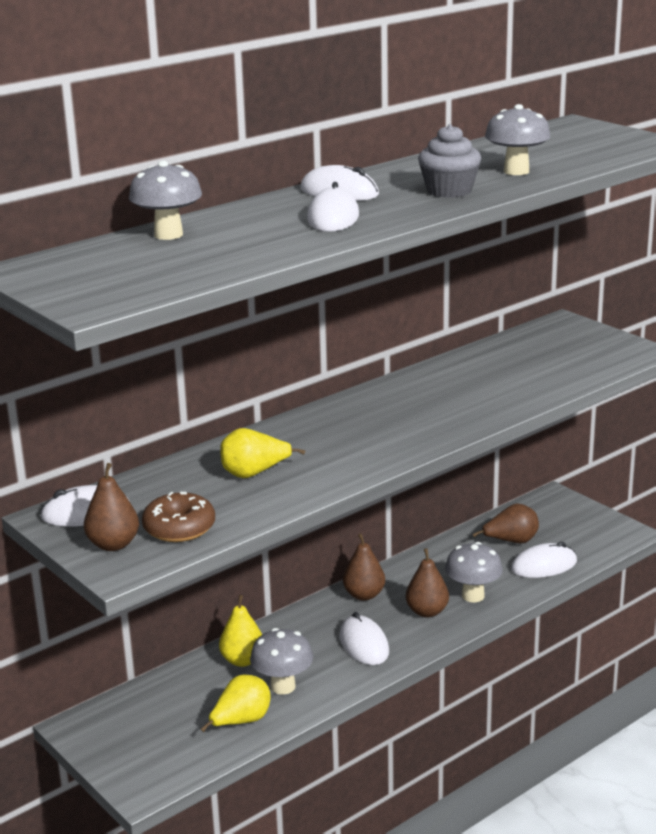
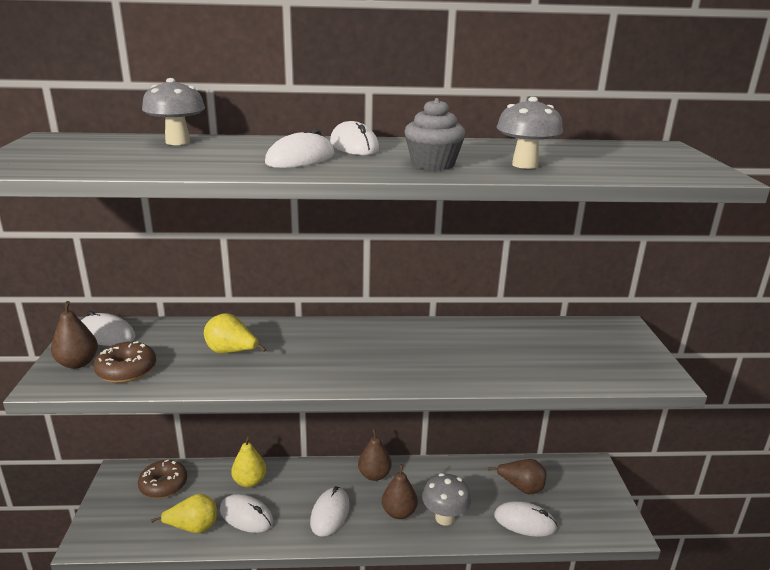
camera: 35 degrees right, 0 degrees up
grey mushroom [250,628,313,695] -> white mouse [220,494,273,533]
none -> brown donut [138,460,187,498]

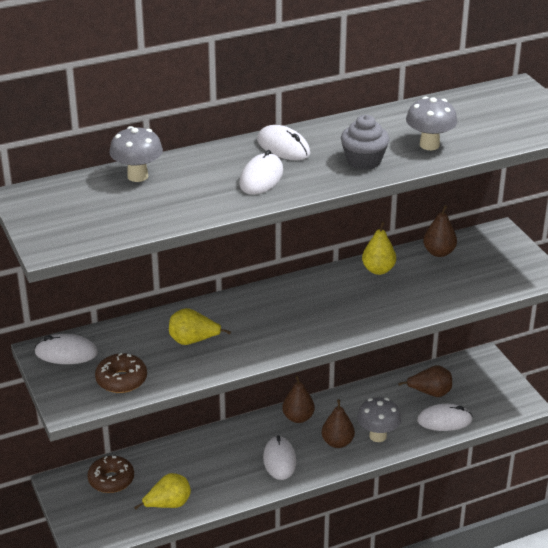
camera: 20 degrees left, 10 degrees up
brown pear [51,301,98,369] -> brown pear moved to [423,205,457,257]
white mouse [220,494,273,533] -> none
yellow pear [231,435,266,488] -> yellow pear moved to [362,222,396,275]

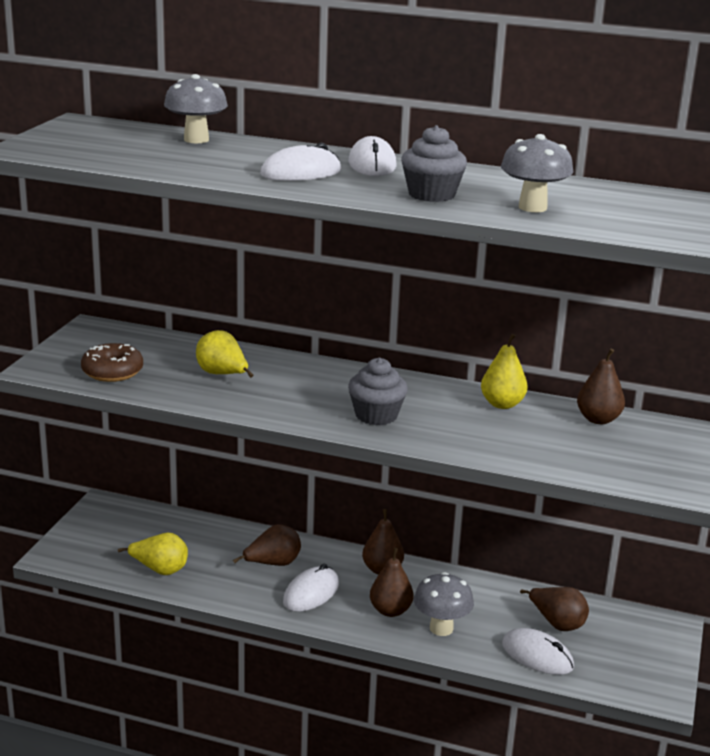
camera: 40 degrees right, 10 degrees down
white mouse [35,334,98,364] -> none
brown donut [87,456,134,493] -> none
none -> brown pear [233,524,301,566]
none -> grey cupcake [348,358,408,425]

